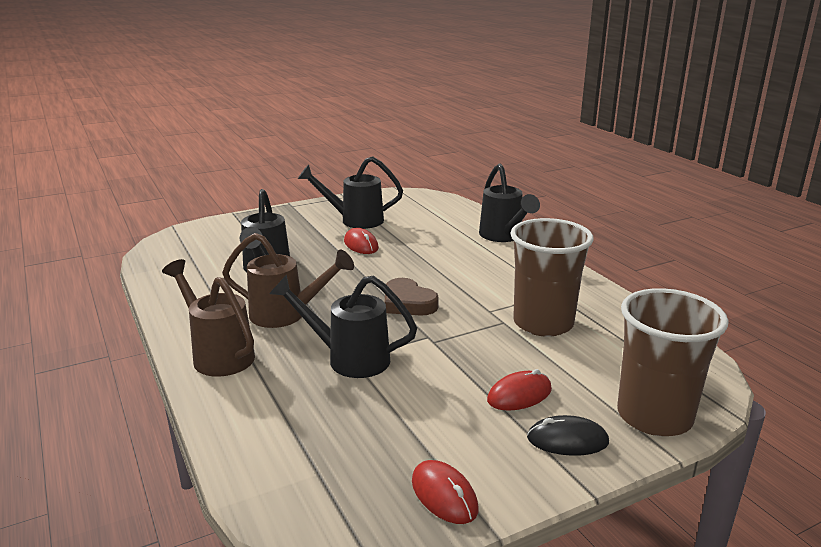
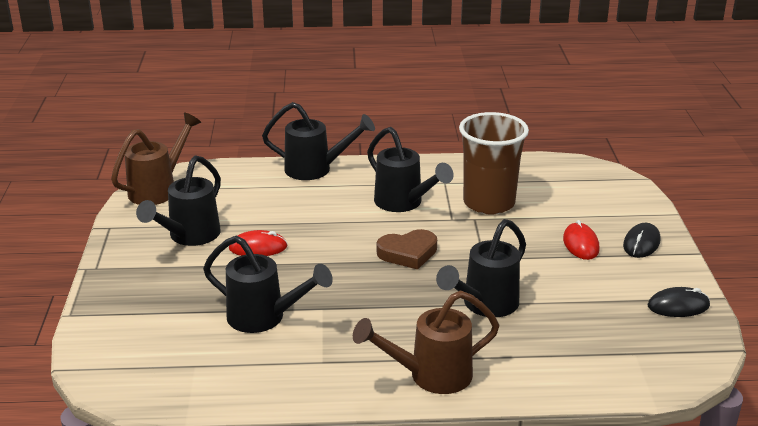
camera: 65 degrees left, 5 degrees up
brown watering can [222,233,354,328] -> brown watering can moved to [111,112,201,205]
red mouse [412,460,478,524] -> black mouse [647,287,710,317]
brown cup [617,288,729,436] -> none
none -> black watering can [367,127,454,212]

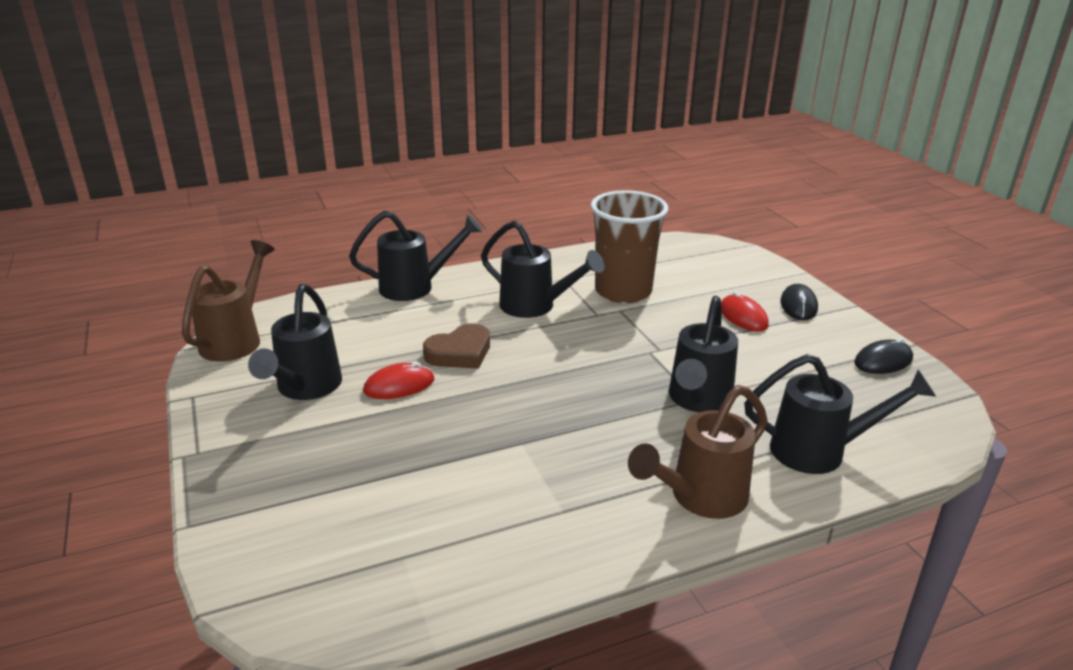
camera: 20 degrees left, 0 degrees up
black watering can [203,236,333,333] -> black watering can moved to [744,354,936,474]
brown heart [377,229,437,270] -> brown heart moved to [423,324,490,369]

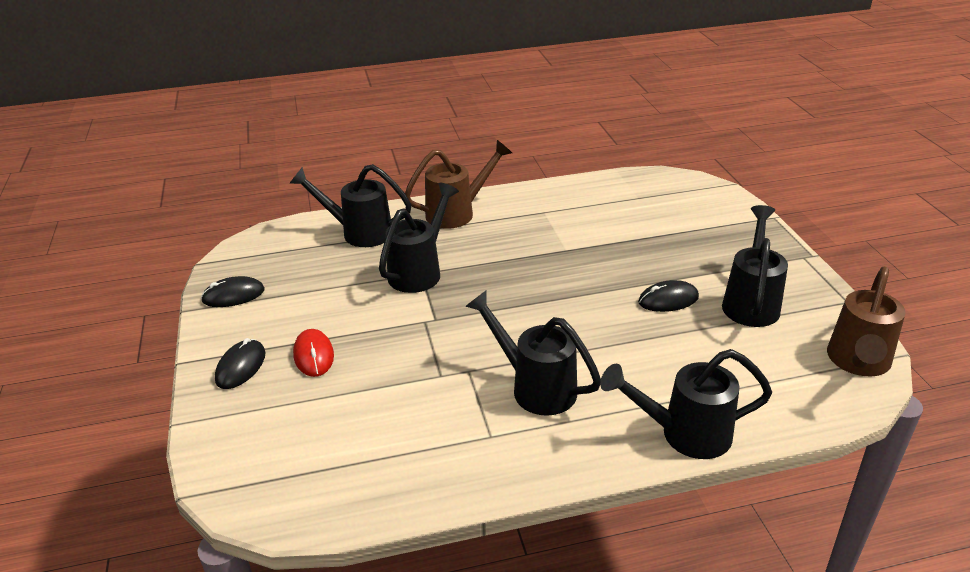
camera: 170 degrees left, 5 degrees up
red mouse [363,362,434,399] -> black mouse [638,280,699,312]
brown heart [423,324,490,369] -> none
brown cup [591,190,668,303] -> none

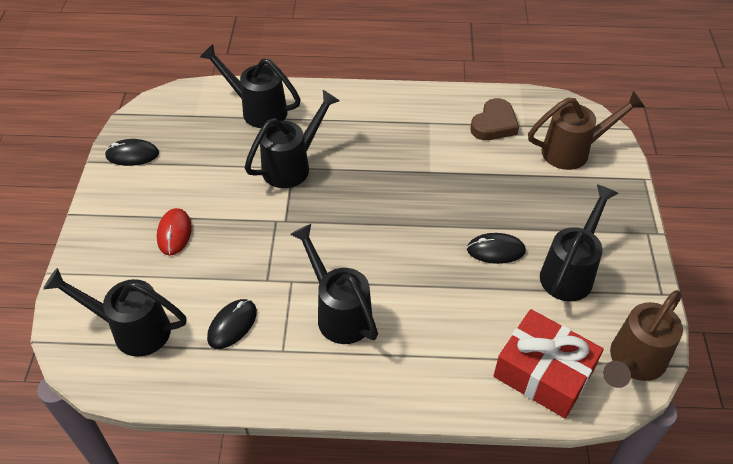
camera: 15 degrees right, 15 degrees up
black mouse [215,338,266,389] -> black mouse moved to [207,299,257,349]
brown watering can [405,140,512,229] -> brown watering can moved to [528,91,645,170]
black watering can [600,349,772,459] -> black watering can moved to [43,268,187,357]
none -> brown heart [470,98,519,140]
none -> red gift [493,309,604,418]

